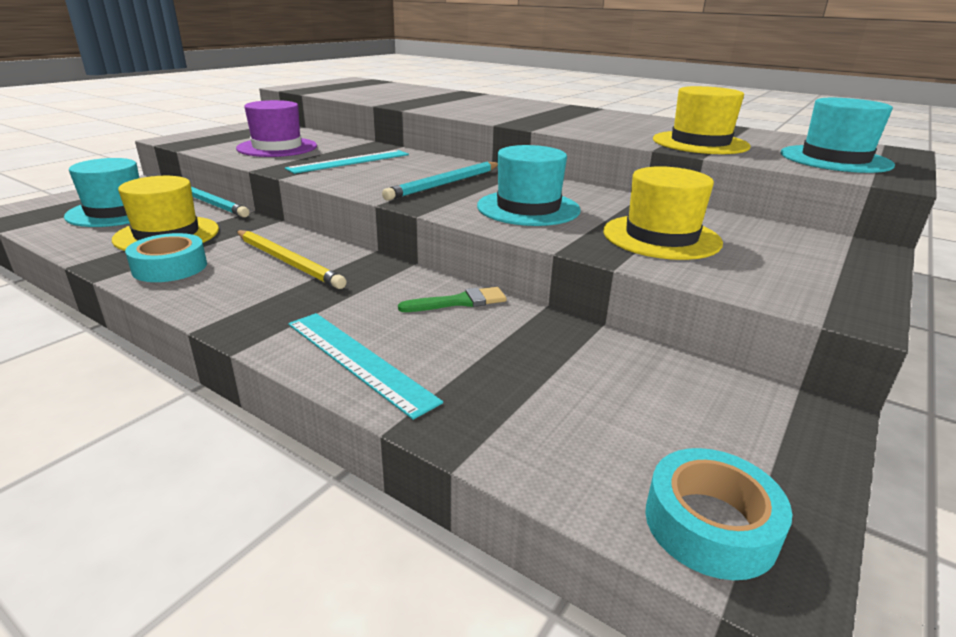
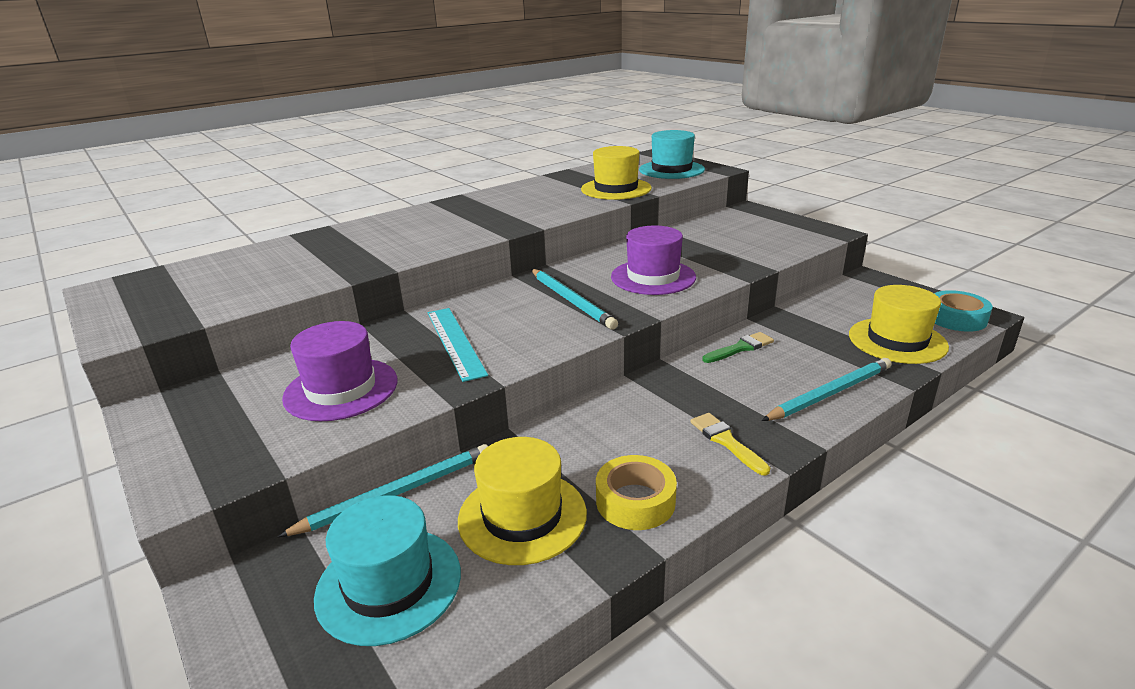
camera: 70 degrees left, 0 degrees up
turquoise tape [125,233,207,282] -> yellow tape [596,455,677,530]
yellow pencil [237,230,347,289] -> none
turquoise ruler [288,313,443,420] -> turquoise pencil [761,358,891,421]
green brush [398,287,507,312] -> green brush turned 60 degrees clockwise [702,332,774,363]
turquoise hat [477,145,581,226] -> purple hat [611,226,696,295]
yellow hat [603,166,723,260] -> yellow hat moved to [849,285,949,364]
none -> yellow brush [691,413,770,476]

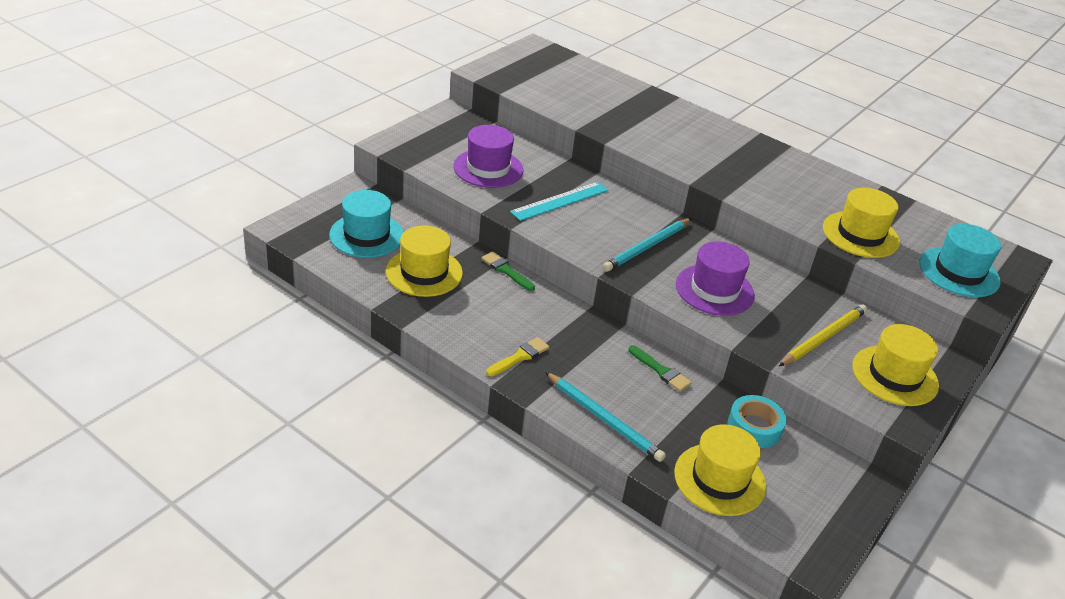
camera: 70 degrees right, 10 degrees up
turquoise pencil [277,444,488,537] -> none
yellow tape [596,455,677,530] -> none
turquoise tape [934,290,993,332] -> turquoise tape moved to [728,395,786,448]
none -> green brush [481,252,535,291]
none -> yellow pencil [779,304,867,366]
none -> yellow hat [852,324,939,406]

